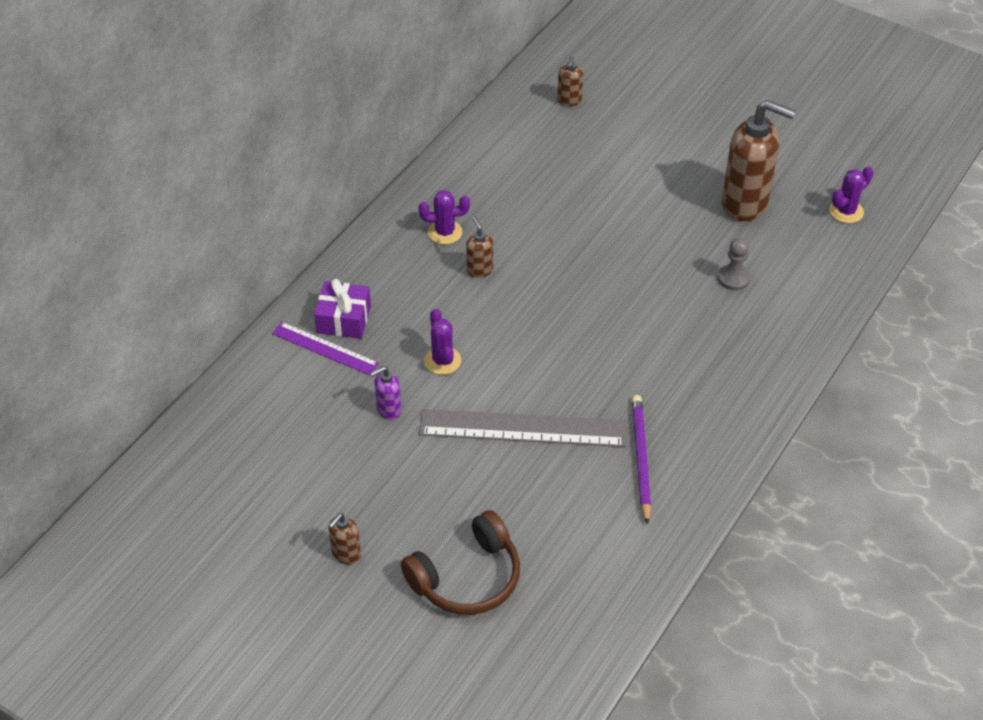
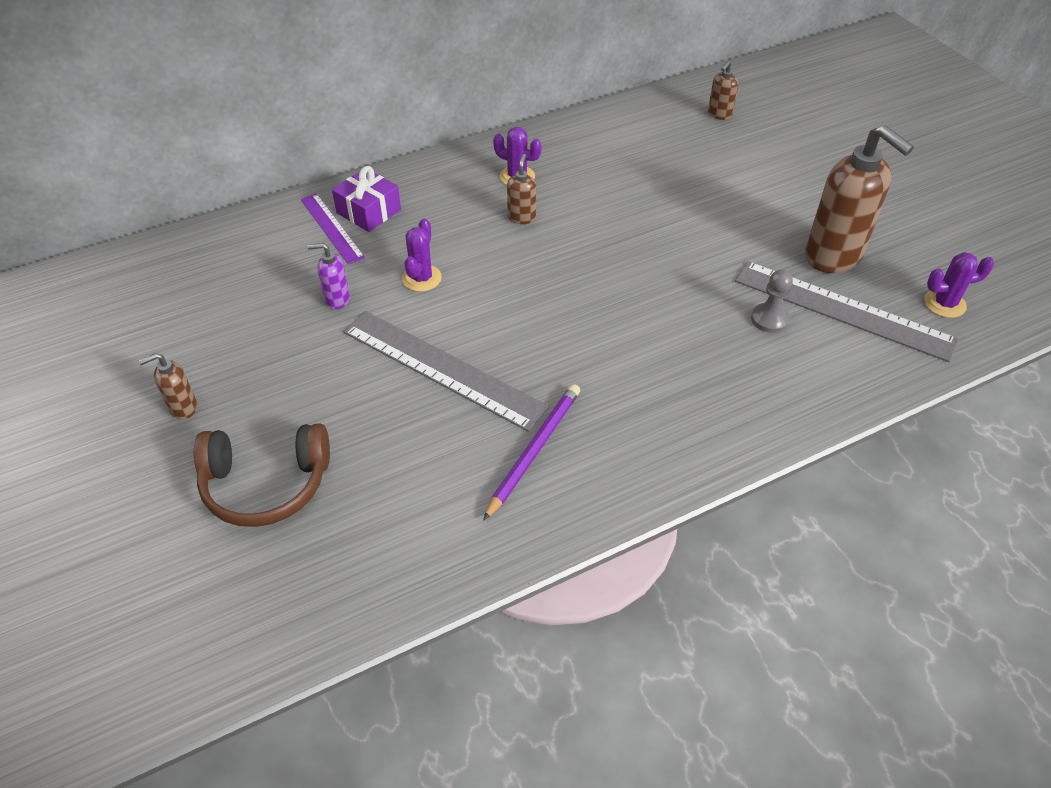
camera: 30 degrees right, 0 degrees up
none -> grey ruler [735,261,959,362]

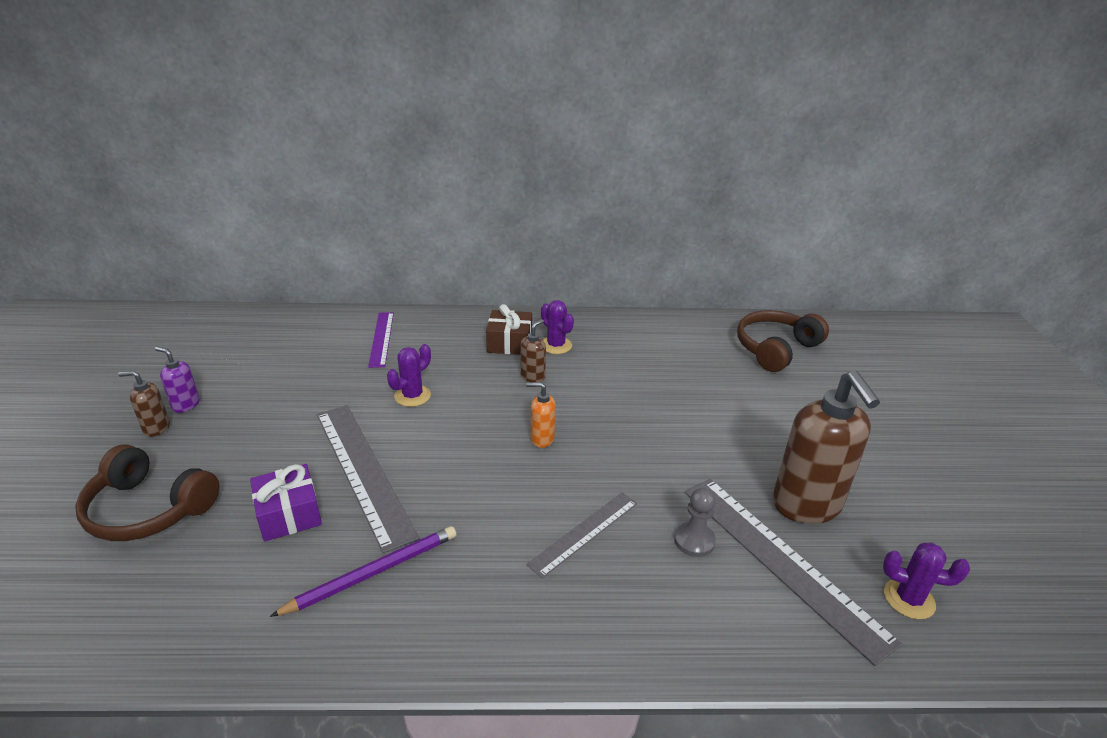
camera: 25 degrees right, 15 degrees down
purple soap dispenser [307,243,350,309] -> purple soap dispenser moved to [155,347,200,413]
purple gift [332,166,401,232] -> purple gift moved to [250,464,322,542]
brown soap dispenser [708,61,738,120] -> brown headphones [737,310,829,372]
none -> brown gift [486,304,532,355]
none -> orange soap dispenser [526,382,556,448]
none -> grey ruler [526,492,638,578]

